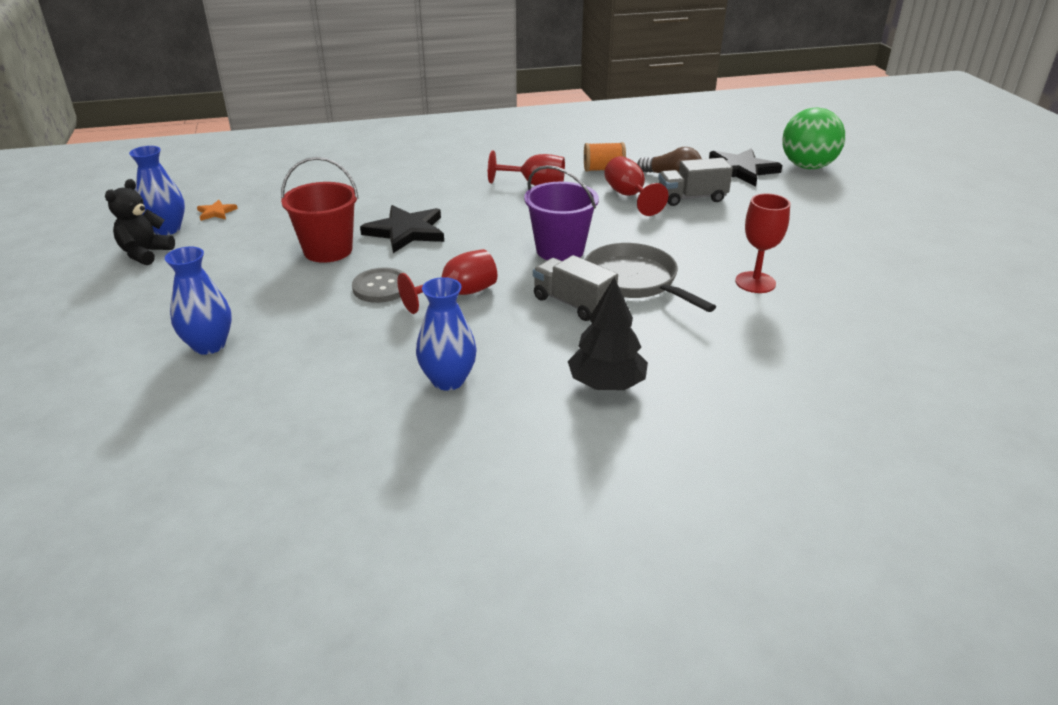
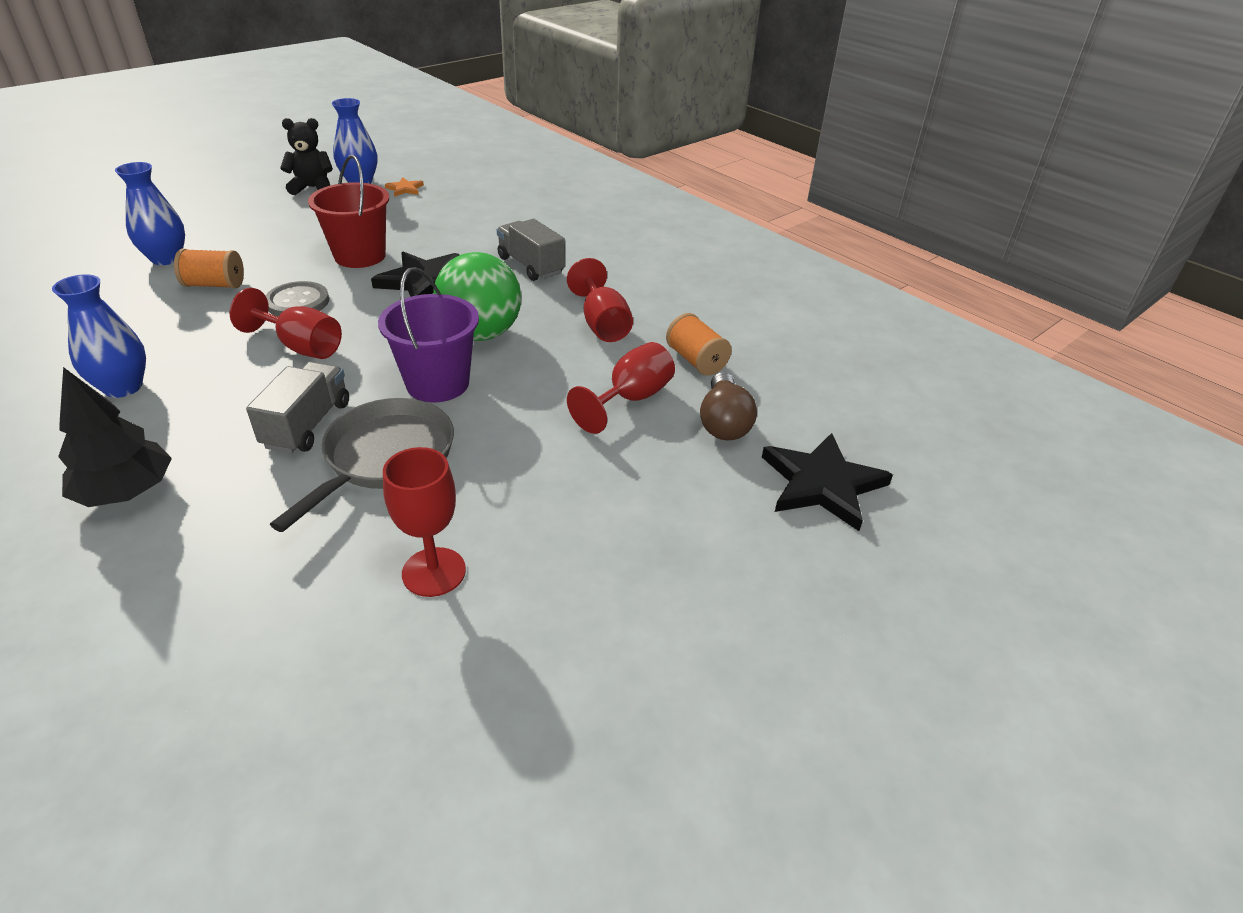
camera: 60 degrees right, 5 degrees up
grey truck [658,158,733,206] -> grey truck moved to [497,219,565,281]
green ball [782,108,845,169] -> green ball moved to [433,252,522,341]
none -> orange spool [174,249,244,288]

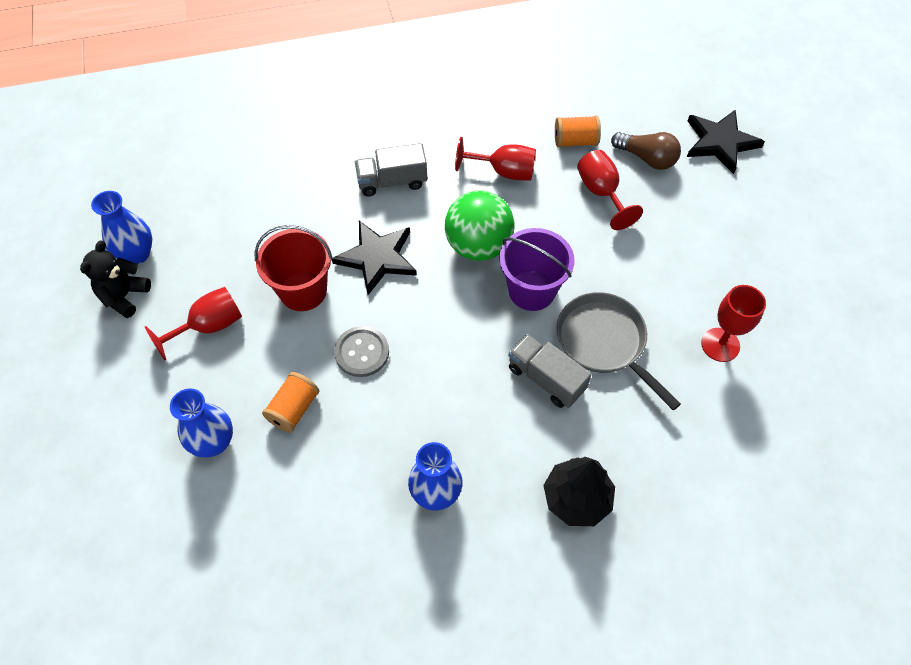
camera: 60 degrees left, 20 degrees up
red goblet [230,288,342,359] -> red goblet moved to [145,287,242,360]
orange star [385,177,424,197] -> none

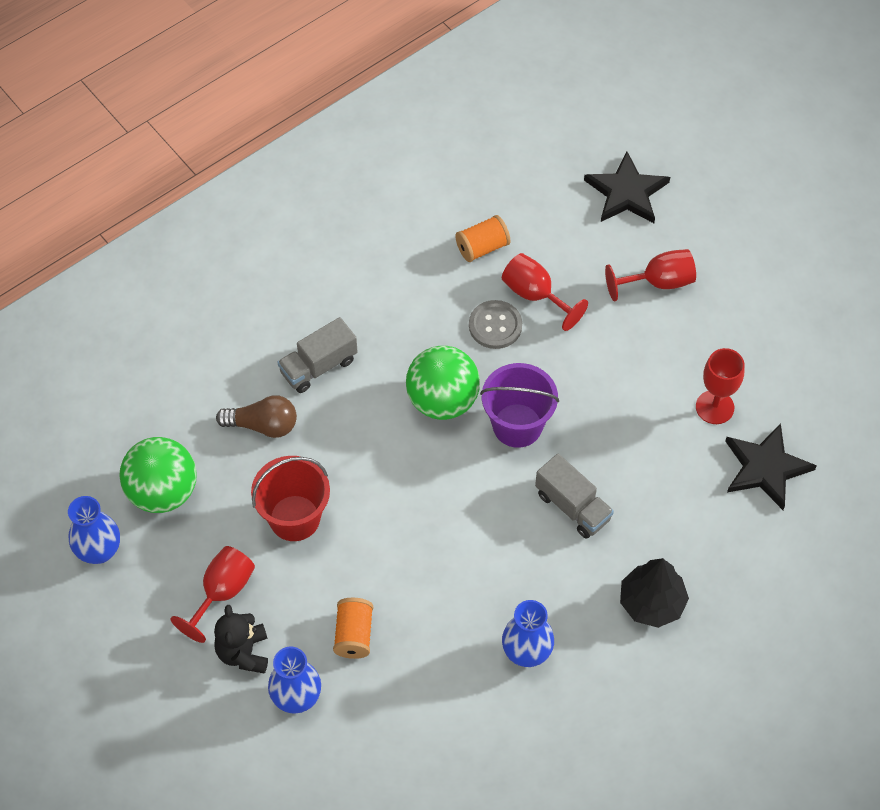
camera: 25 degrees left, 0 degrees up
black teddy bear [80,241,151,318] -> black teddy bear moved to [214,605,268,674]
black star [332,221,417,295] -> black star moved to [725,423,817,510]
grey button [334,326,389,377] -> grey button moved to [469,300,522,349]
red goblet [455,137,536,181] -> red goblet moved to [605,249,696,301]
grey truck [508,334,592,408] -> grey truck turned 150 degrees counterclockwise [535,454,614,539]
grey pan [557,292,681,410] -> none
brown light bulb [611,132,681,170] -> brown light bulb moved to [216,395,297,438]
none -> green ball [119,437,197,513]

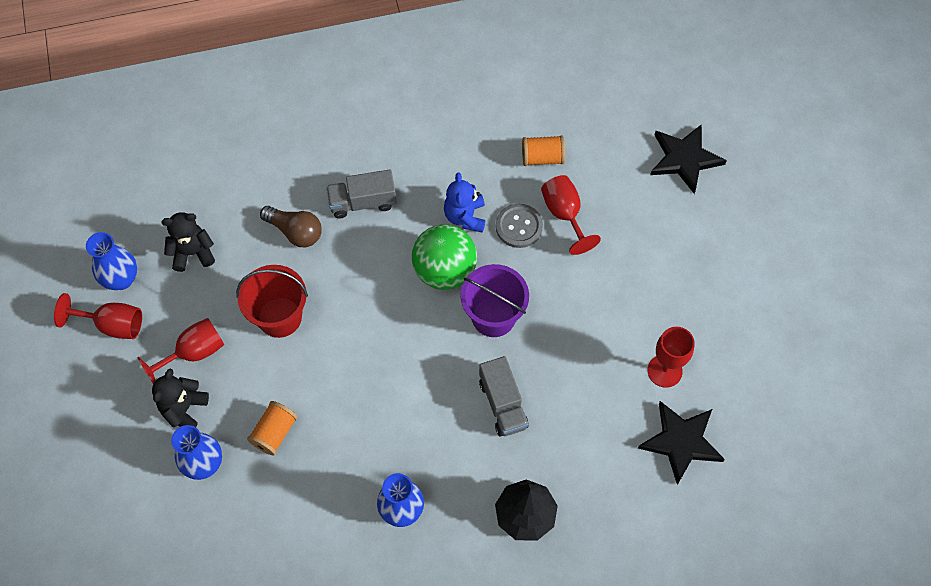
camera: 25 degrees right, 5 degrees up
green ball [119,437,197,513] -> black teddy bear [161,212,215,272]
red goblet [605,249,696,301] -> red goblet moved to [54,293,142,339]
none -> blue teddy bear [444,172,485,233]

